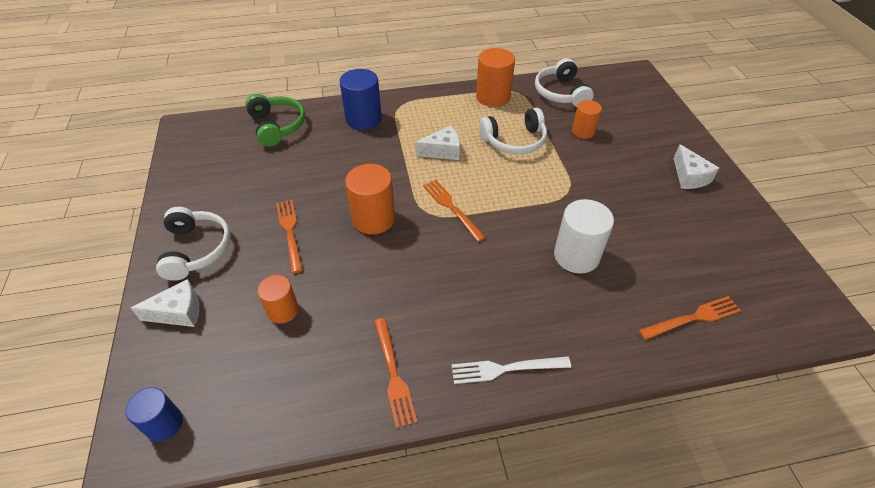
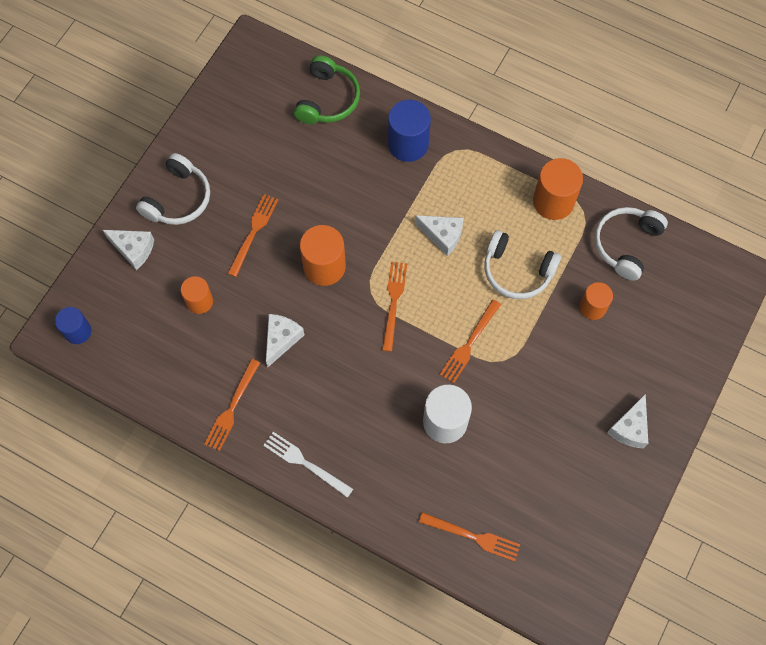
camera: 40 degrees right, 20 degrees up
none -> white cheese [266,314,304,367]
none -> orange fork [440,299,501,383]

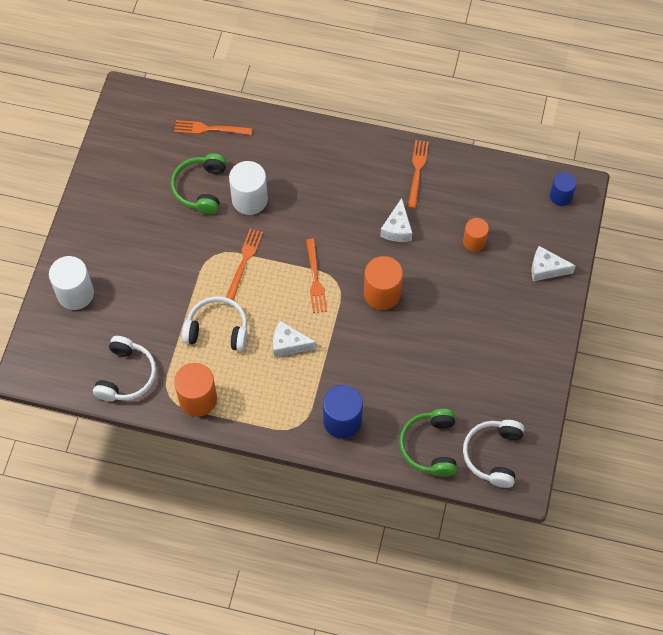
camera: 165 degrees right, 5 degrees down
white headphones [136,153,210,225] -> white headphones moved to [463,420,524,488]
orange fork [228,194,278,277] -> none
white fork [263,432,353,498] -> none
orange cylinder [580,282,613,320] -> none
white cheese [607,393,648,448] -> none
none -> white cylinder [49,256,94,310]
none -> green headphones [171,153,227,215]

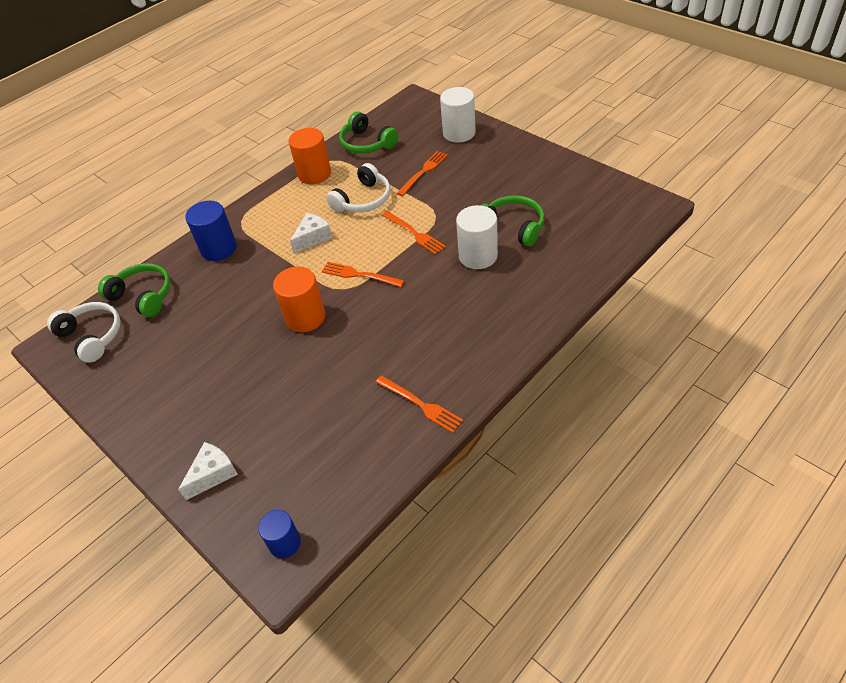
camera: 125 degrees right, 15 degrees down
white headphones [93,336,156,401] -> green headphones [339,111,398,154]
orange fork [174,120,252,135] -> orange fork moved to [396,151,448,196]
white cheese [380,198,412,242] -> none
orange cylinder [463,218,489,252] -> none

